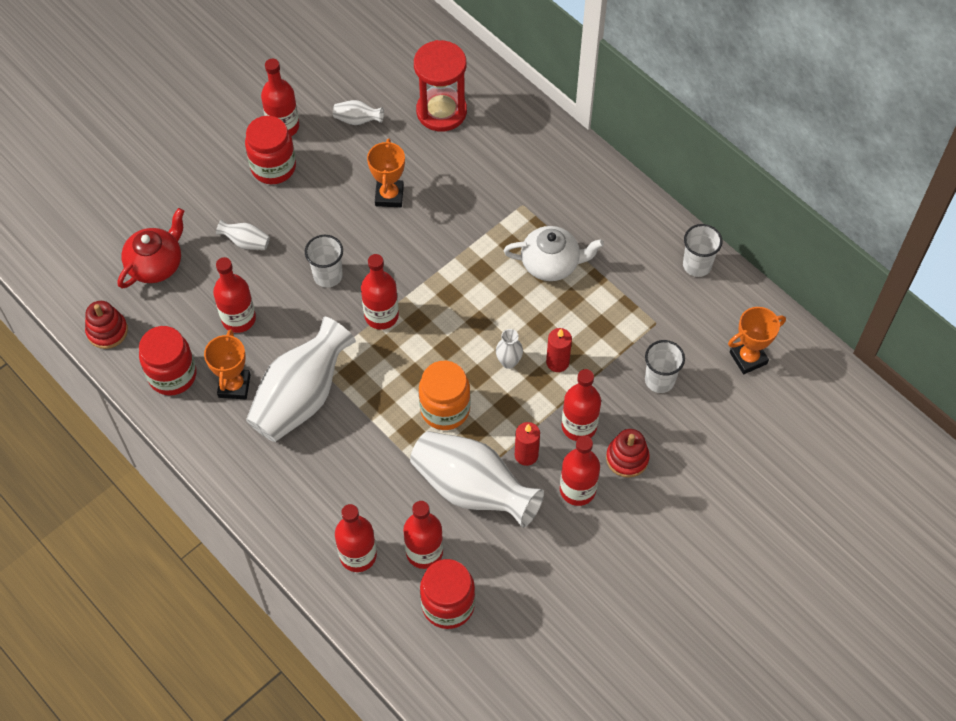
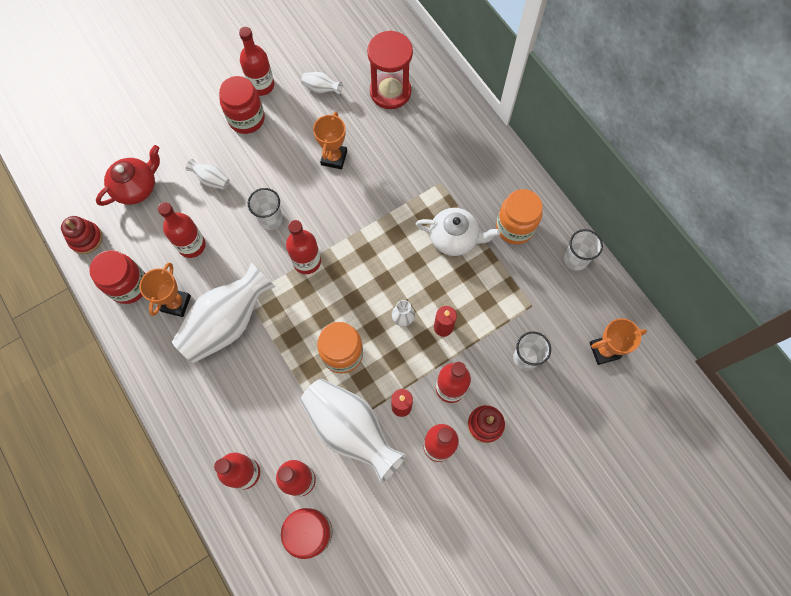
camera: 10 degrees right, 10 degrees up
none -> orange jar [496,189,542,244]

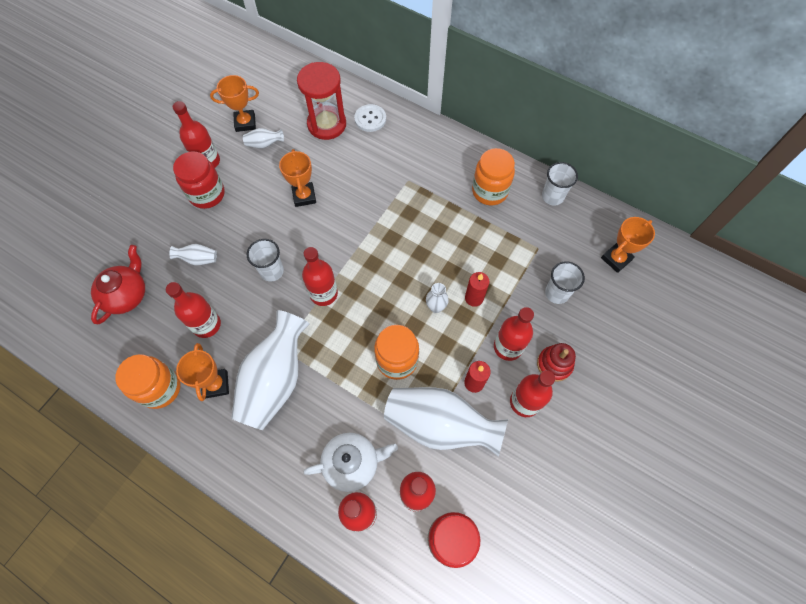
camera: 25 degrees left, 5 degrees down
red stacking toy [61,216,103,254] -> none
red jar [89,250,145,304] -> orange jar [115,354,181,409]
white teapot [416,208,500,256] -> white teapot moved to [303,433,398,492]
none -> orange trophy [210,75,259,132]
none -> white button [354,104,386,132]

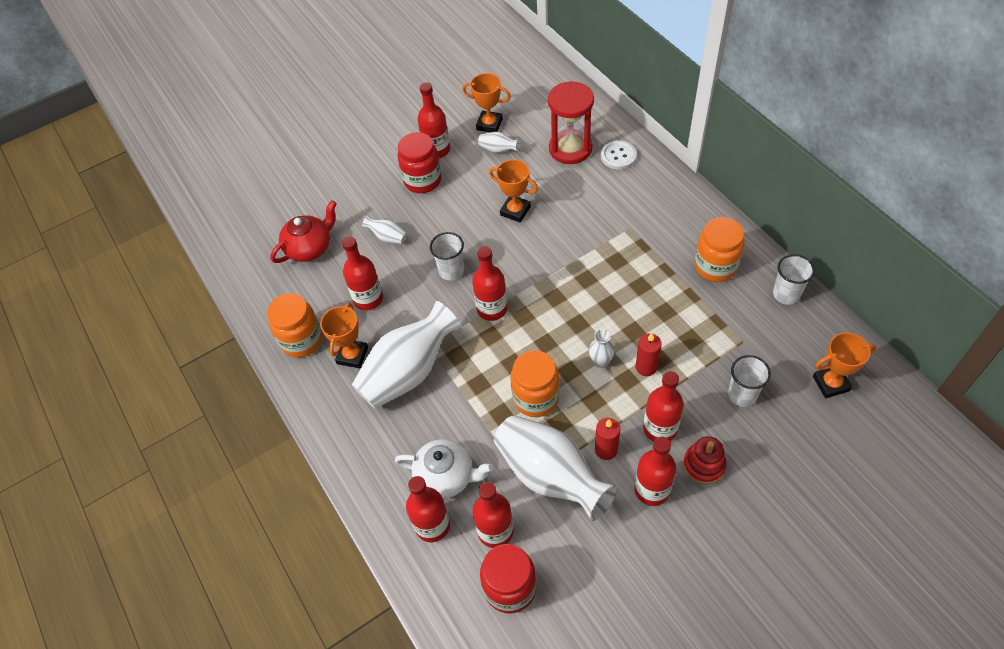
camera: 30 degrees right, 10 degrees down
orange trophy [279,149,316,207] -> orange trophy turned 75 degrees counterclockwise [489,159,538,223]

